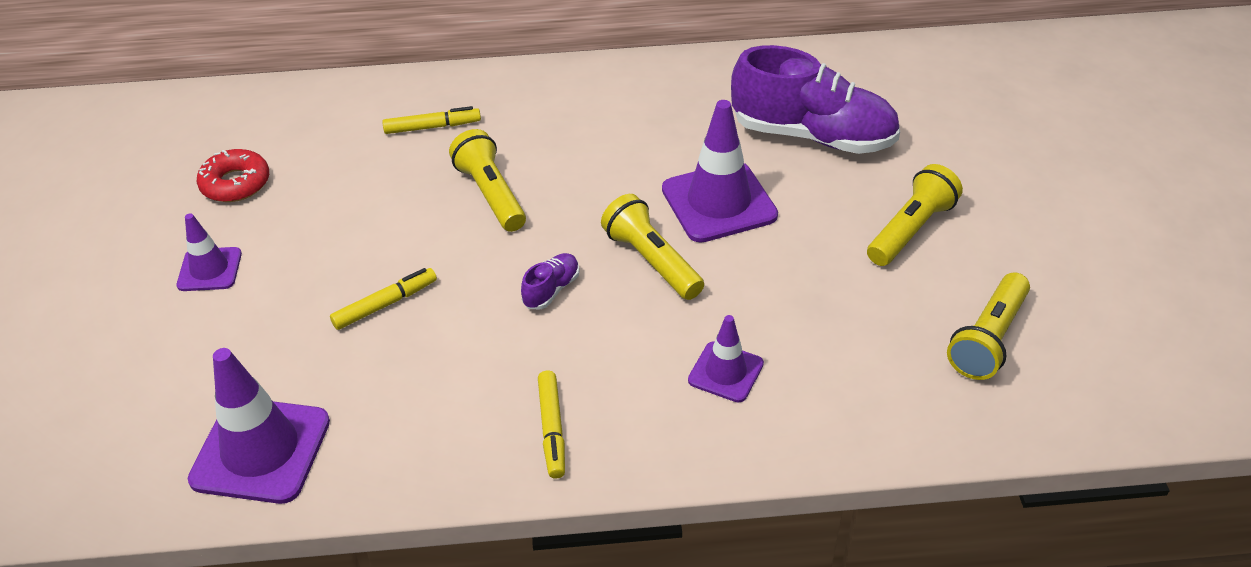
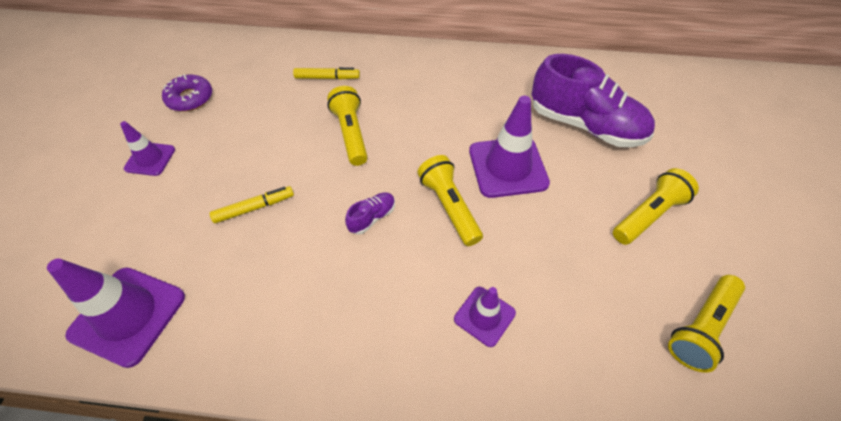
camera: 10 degrees right, 10 degrees up
red donut [197,149,269,202] -> purple donut [162,74,212,111]
yellow marker [538,371,565,479] -> none

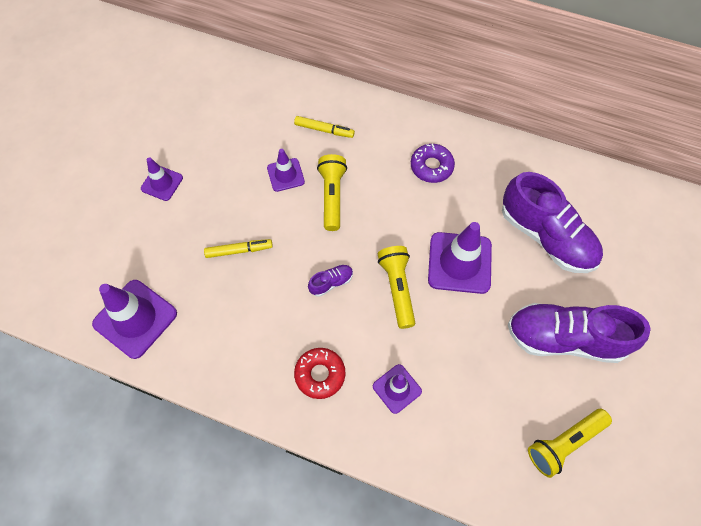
camera: 15 degrees right, 10 degrees up
purple donut [162,74,212,111] -> purple donut moved to [411,144,455,183]
yellow flashlight [613,168,699,245] -> purple shoe [508,303,651,363]
none -> purple traffic cone [267,149,305,192]
none -> red donut [294,348,345,399]

